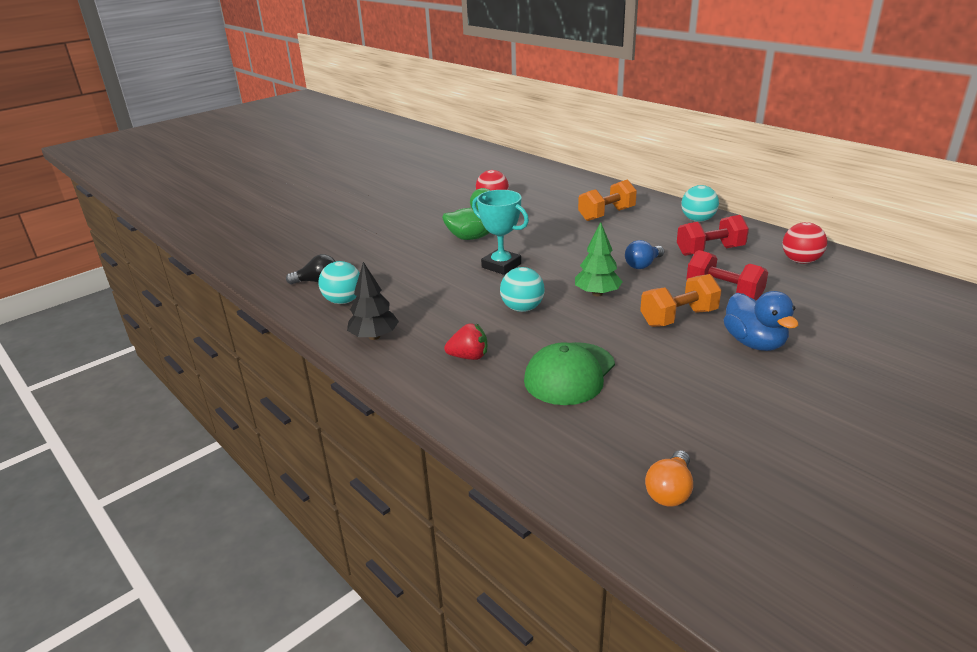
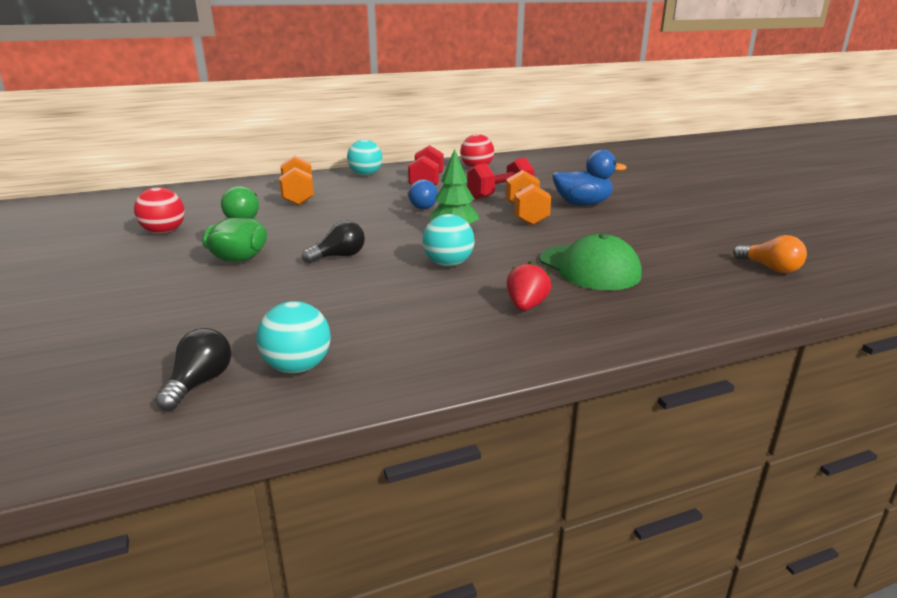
camera: 70 degrees left, 5 degrees down
black tree [347,262,399,340] -> none
turquoise trophy [472,190,529,275] -> black light bulb [302,220,365,263]

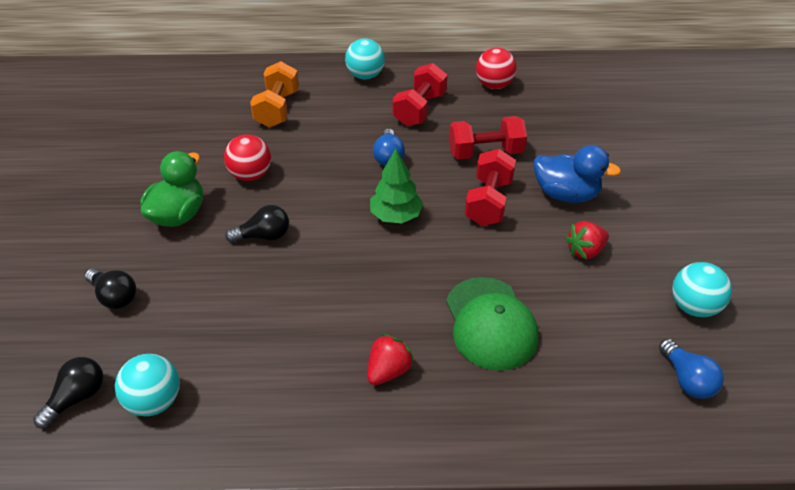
camera: 20 degrees right, 20 degrees up
red ball [134,187,185,234] -> red ball moved to [224,135,271,181]
turquoise ball [422,214,475,267] -> turquoise ball moved to [672,262,732,317]
orange dumbbell [506,170,551,226] -> red dumbbell [465,149,516,226]
orange light bulb [733,235,807,273] -> blue light bulb [659,339,724,399]
none -> black light bulb [85,268,136,309]
none -> red strawberry [565,221,609,260]

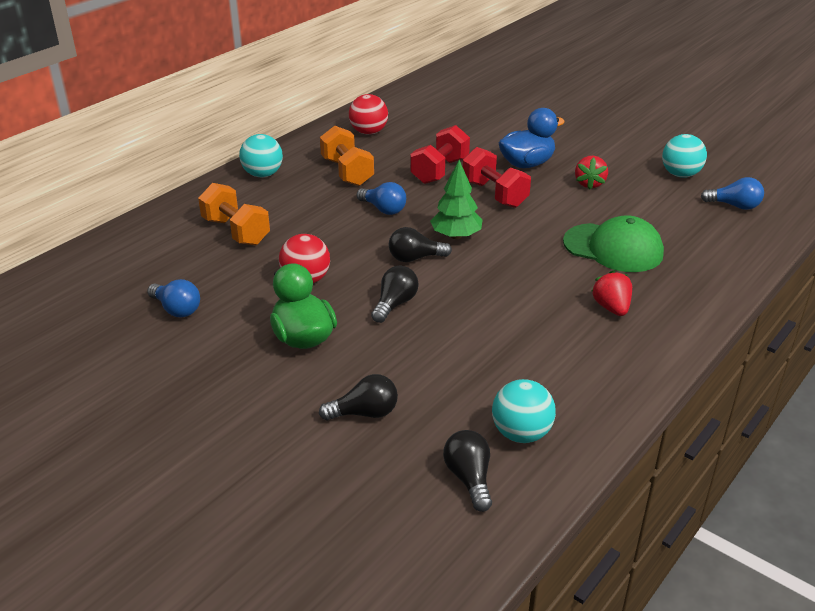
camera: 50 degrees left, 10 degrees down
red dumbbell [393,63,447,126] -> orange dumbbell [320,126,374,186]
none -> blue light bulb [147,279,200,318]
none -> black light bulb [389,227,452,262]

